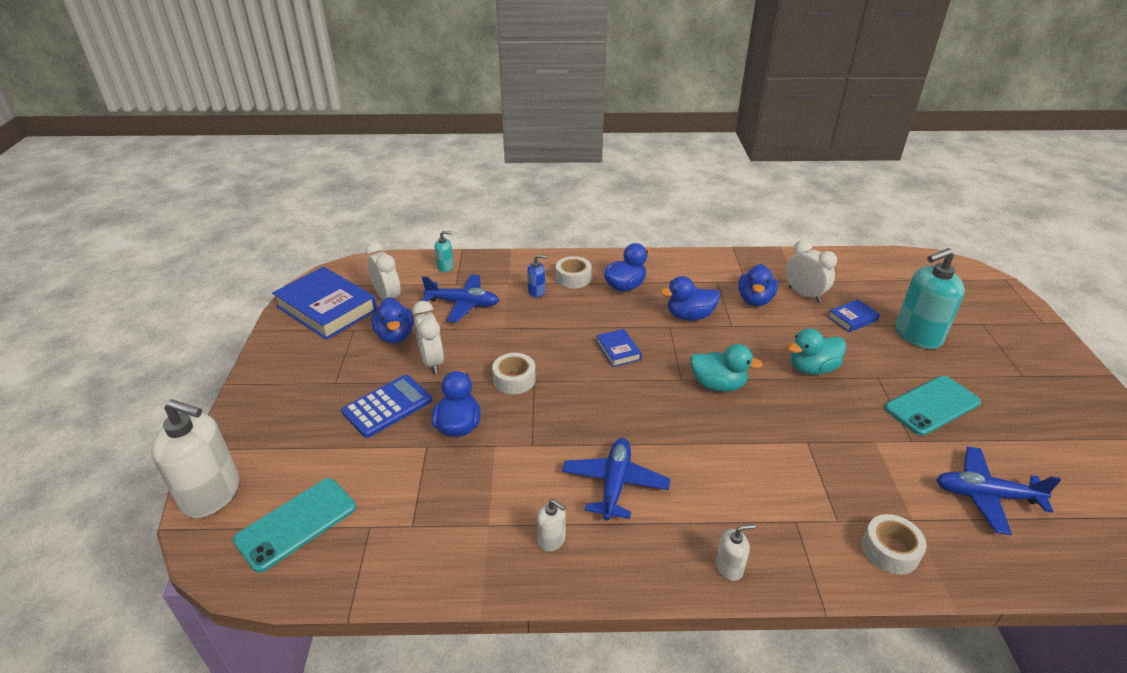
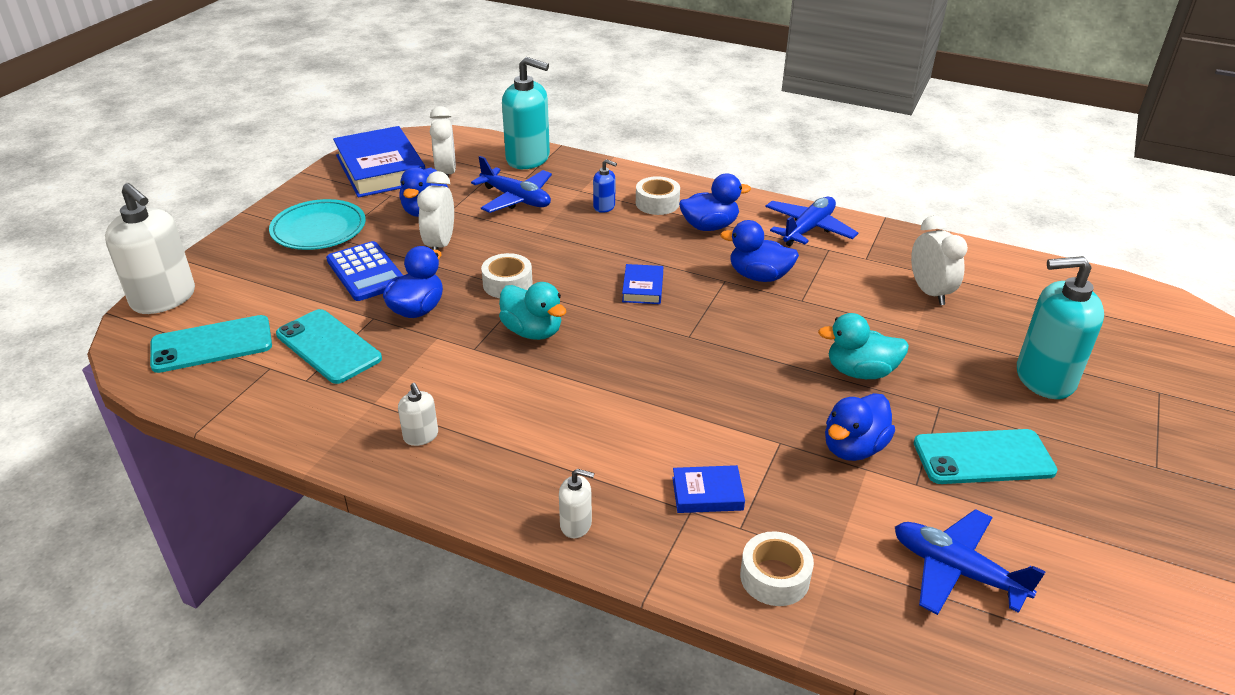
camera: 25 degrees right, 0 degrees up
blue calculator [341,375,432,438] -> blue calculator turned 75 degrees clockwise [326,241,403,301]
turquoise soap dispenser [435,231,454,272] -> turquoise soap dispenser [502,57,550,169], size x2.16
blue plane [562,438,670,520] -> blue plane moved to [765,197,858,247]
turquoise duck [690,344,763,392] -> turquoise duck moved to [499,282,566,340]
blue duck [738,264,778,306] -> blue duck moved to [825,393,895,461]
blue book [828,299,880,332] -> blue book moved to [672,465,745,513]
none -> turquoise plate [269,199,366,250]
none -> turquoise phone [276,309,382,384]

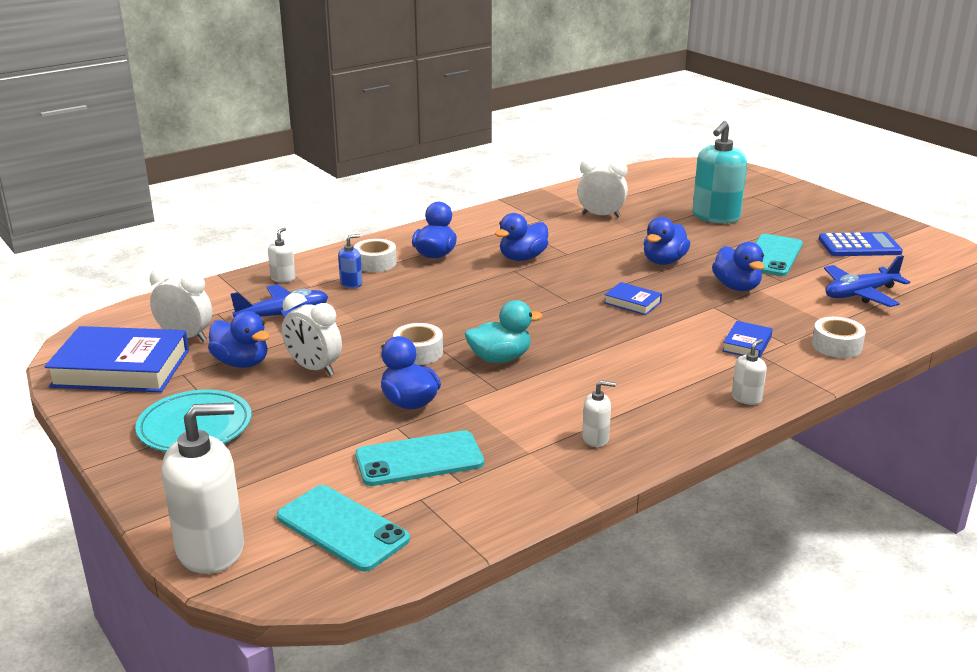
camera: 60 degrees left, 10 degrees down
turquoise phone [150,315,272,373] -> turquoise phone turned 60 degrees counterclockwise [277,485,410,571]
blue calculator [326,241,403,301] -> blue calculator moved to [819,232,903,256]
turquoise soap dispenser [502,57,550,169] -> none
blue book [622,264,663,304] -> blue book moved to [604,282,662,315]
blue plane [765,197,858,247] -> none
turquoise duck [818,313,909,379] -> blue duck [644,217,690,265]
none -> white soap dispenser [268,227,296,282]

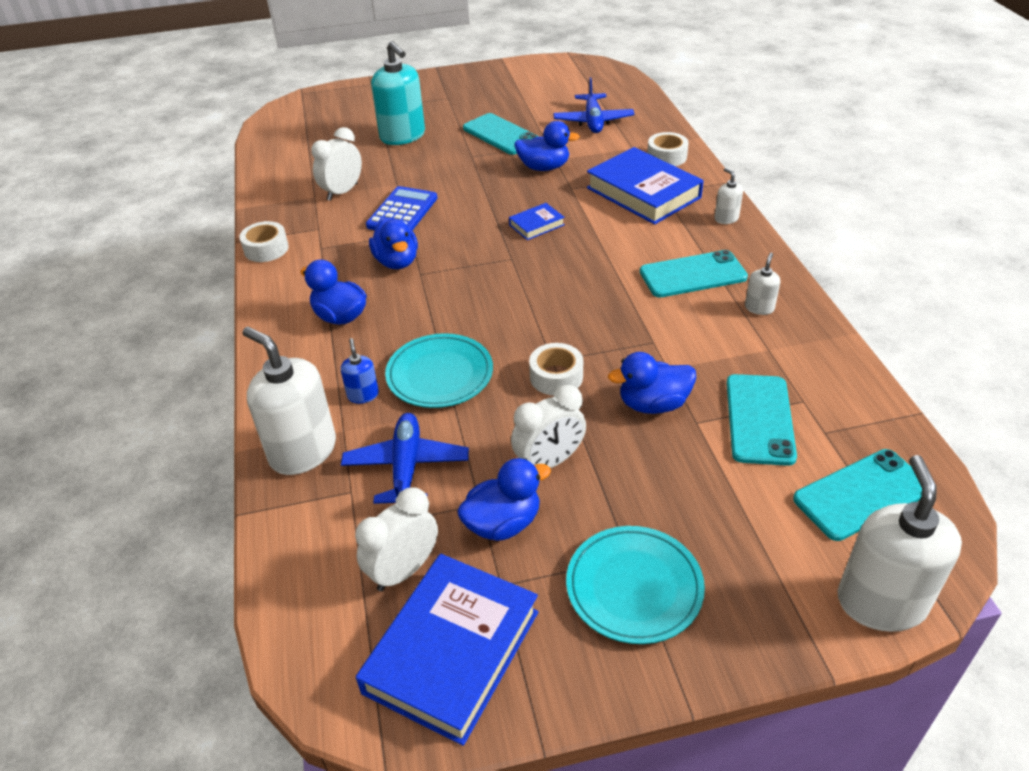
camera: 65 degrees left, 15 degrees up
white soap dispenser [268,227,296,282] -> white soap dispenser [243,327,336,475], size x2.16
white tape [353,239,397,272] -> white tape moved to [239,221,289,262]
turquoise duck [465,300,543,363] -> none
blue duck [644,217,690,265] -> none
blue book [722,321,773,358] -> blue book [587,147,704,225], size x2.15
blue calculator [819,232,903,256] -> blue calculator moved to [366,186,437,231]
none -> turquoise plate [385,333,493,408]
none -> turquoise phone [640,250,748,298]

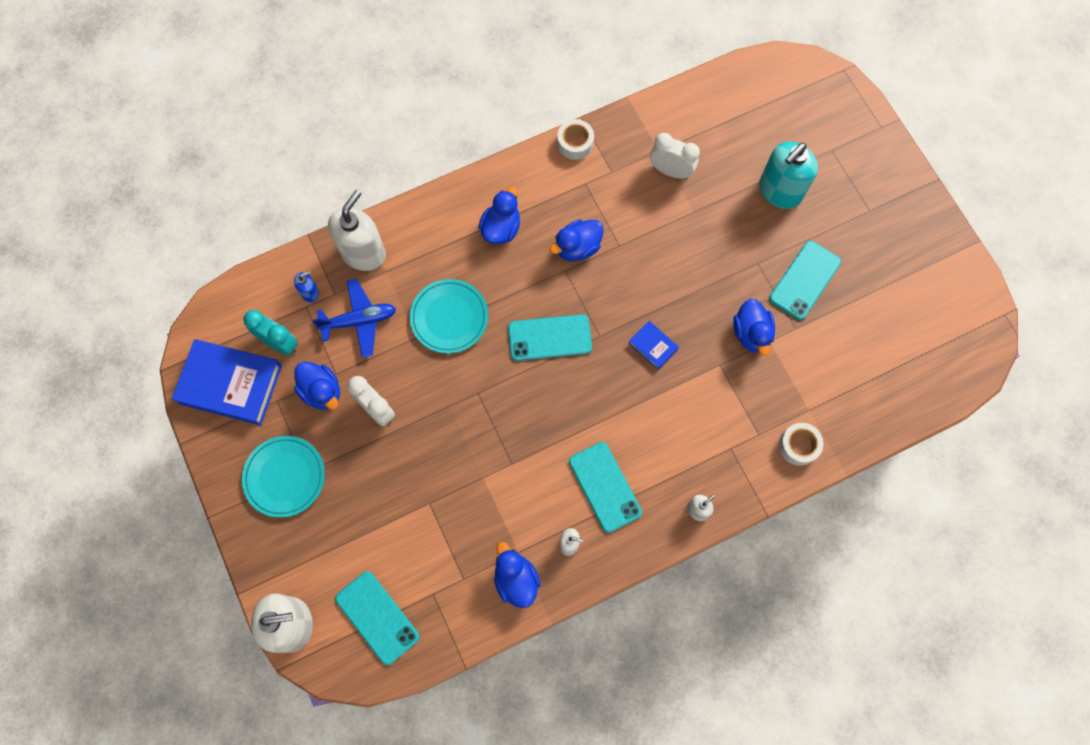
camera: 75 degrees right, 30 degrees up
blue soap dispenser [341,338,379,404] -> blue soap dispenser moved to [294,271,319,303]
white clock [355,487,438,591] -> turquoise clock [243,310,298,355]
blue calculator [366,186,437,231] -> none
white tape [529,343,583,396] -> none
blue plane [553,77,634,133] -> none
blue book [587,147,704,225] -> none
blue duck [608,352,696,414] -> blue duck moved to [494,542,541,608]
turquoise phone [727,374,797,466] -> turquoise phone moved to [508,314,592,361]

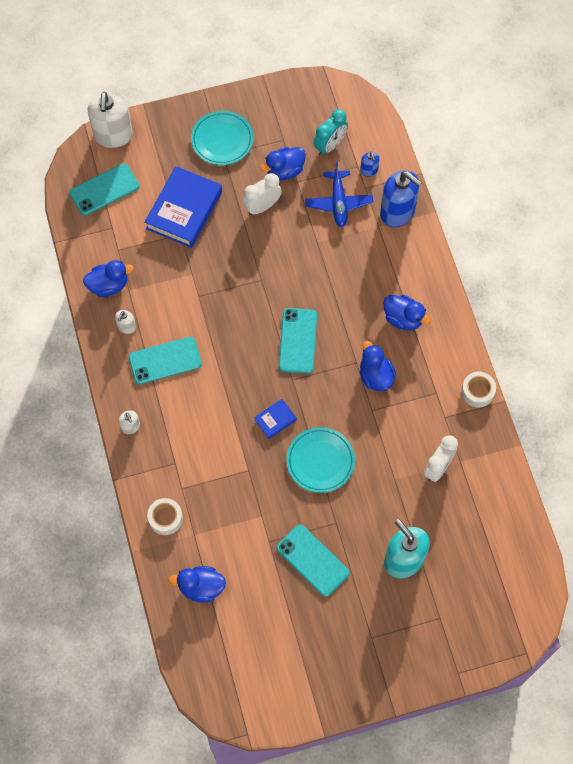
camera: 100 degrees right, 5 degrees down
blue book [172,339,282,425] -> blue book moved to [144,166,222,248]
white soap dispenser [328,190,386,271] -> blue soap dispenser [380,170,422,227]
turquoise plate [410,279,488,354] -> turquoise plate moved to [286,427,355,493]
blue duck [733,299,775,356] -> blue duck moved to [168,566,226,603]

